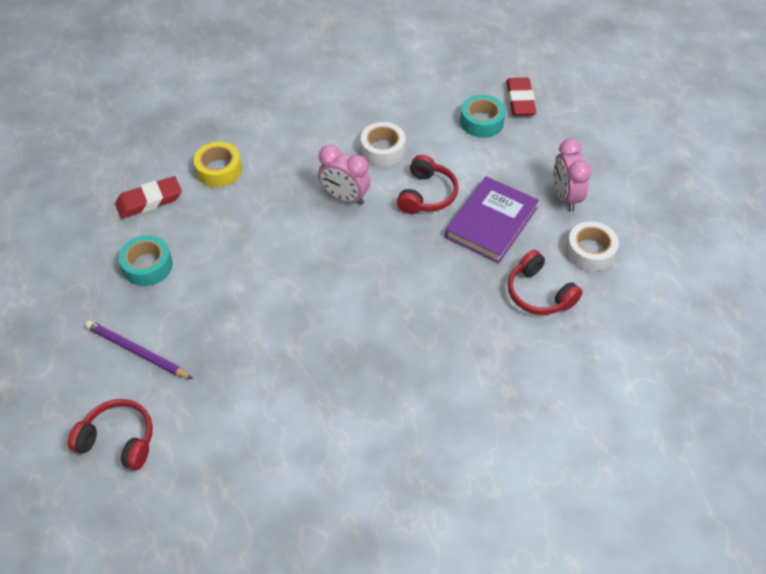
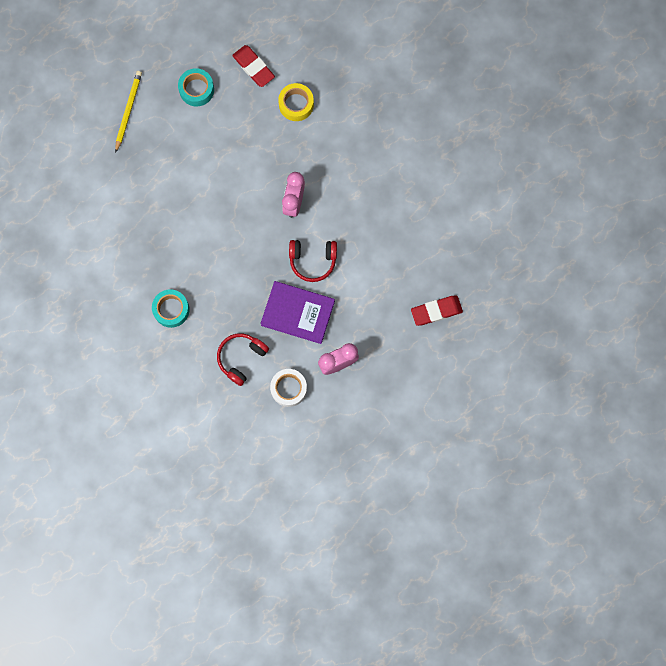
camera: 75 degrees right, 25 degrees up
red headphones [68,399,153,470] -> none
purple pencil [85,320,193,379] -> yellow pencil [115,71,142,153]
white tape [361,122,406,166] -> none
turquoise tape [460,95,506,138] -> turquoise tape moved to [152,289,190,328]

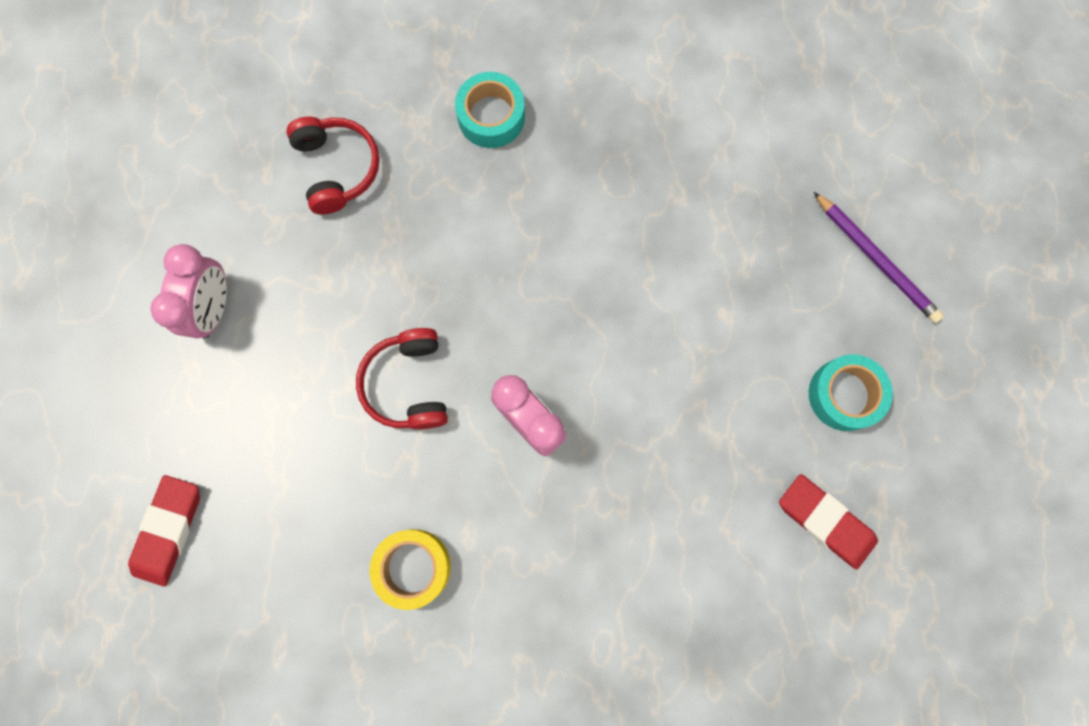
camera: 125 degrees right, 0 degrees up
yellow pencil [115,71,142,153] -> purple pencil [814,192,944,323]
red eraser [232,45,275,87] -> red eraser turned 45 degrees clockwise [779,474,878,569]
purple book [261,281,335,344] -> none
white tape [270,369,307,407] -> none
yellow tape [278,83,314,121] -> yellow tape moved to [369,529,451,610]
red headphones [289,240,337,282] -> red headphones turned 45 degrees counterclockwise [356,328,448,429]

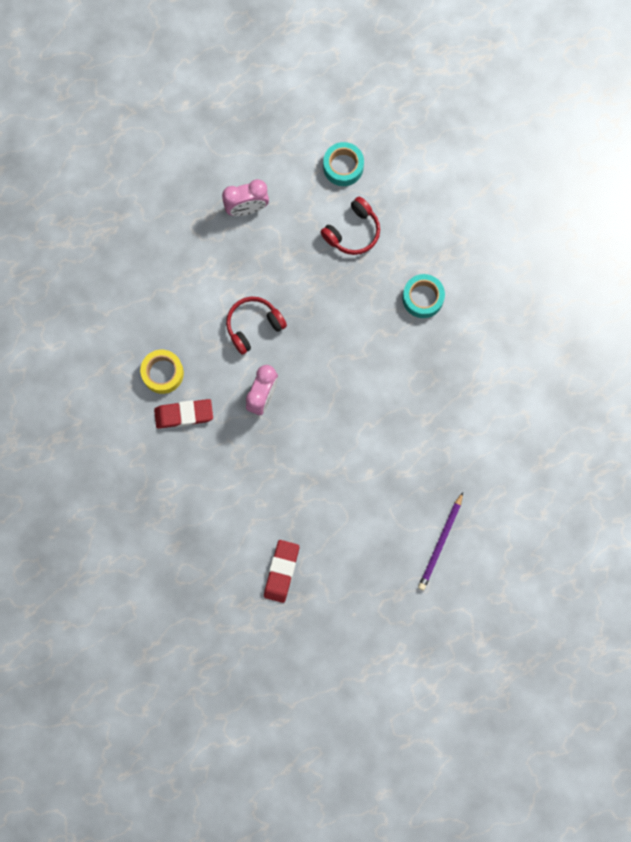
camera: 65 degrees right, 0 degrees up
red eraser [128,475,200,586] -> red eraser moved to [154,399,213,429]
turquoise tape [809,355,893,431] -> turquoise tape moved to [323,142,364,186]

